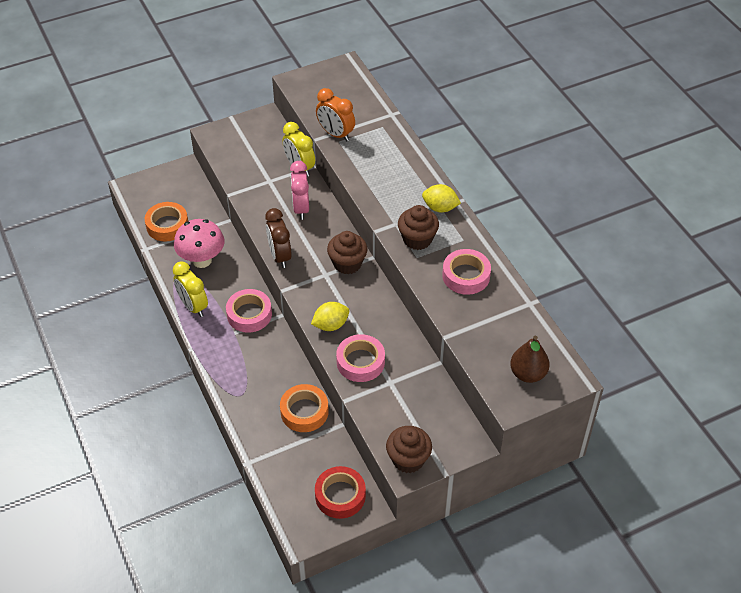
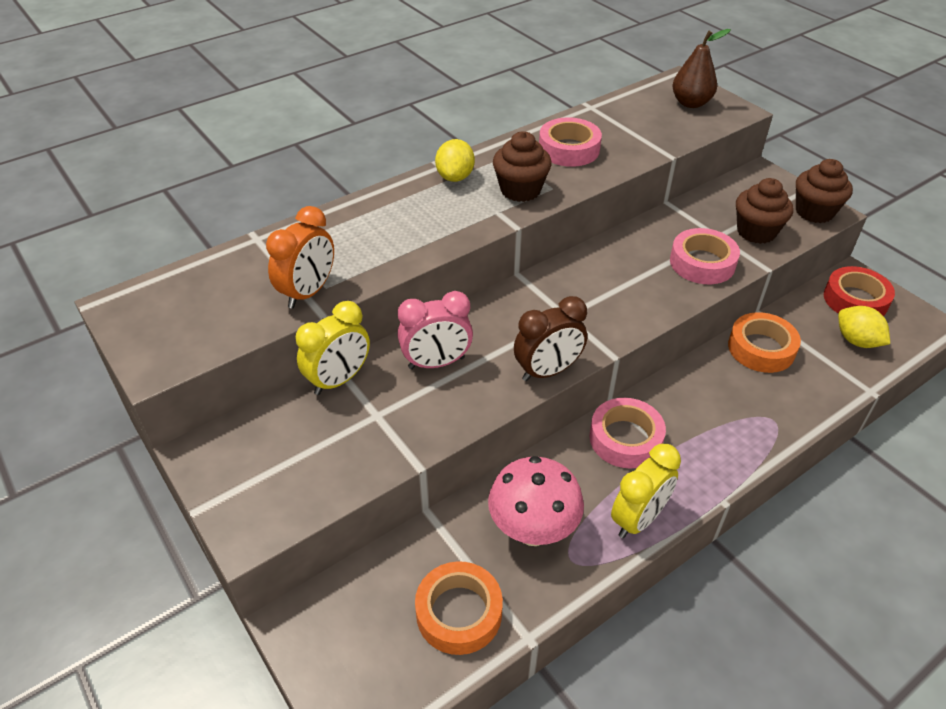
camera: 100 degrees left, 5 degrees down
yellow lemon [311,302,349,331] -> yellow lemon moved to [838,306,890,348]
brown cupcake [327,231,368,274] -> brown cupcake moved to [736,178,793,244]

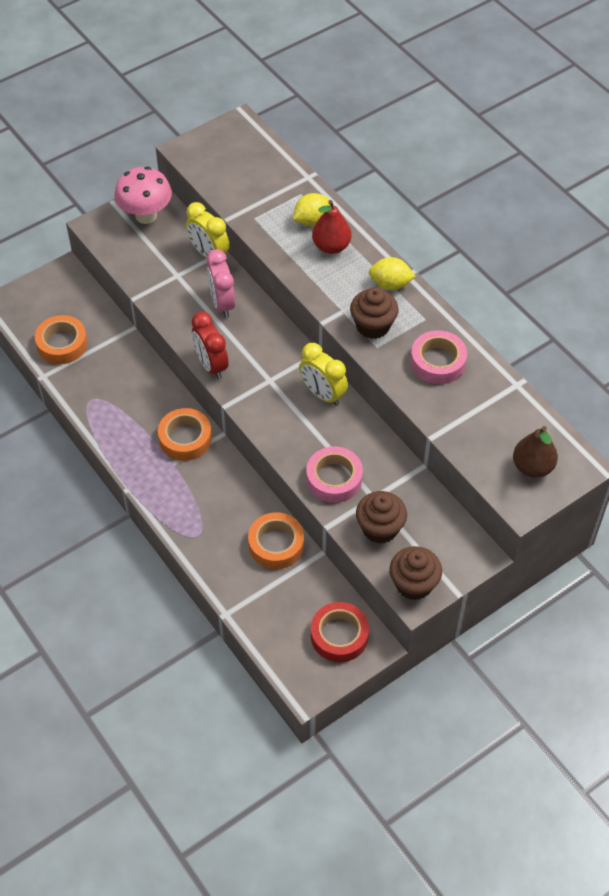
camera: 90 degrees right, 10 degrees up
orange clock [266,206,334,309] -> none
pink mushroom [488,456,584,546] -> pink mushroom moved to [115,167,172,224]
brown clock [514,296,587,381] -> red clock [192,312,229,380]
pink tape [590,398,666,469] -> orange tape [158,408,212,461]
yellow clock [611,444,681,538] -> yellow clock moved to [299,343,348,406]
yellow lemon [838,306,890,348] -> yellow lemon moved to [293,193,330,226]
none -> red pear [312,200,351,254]

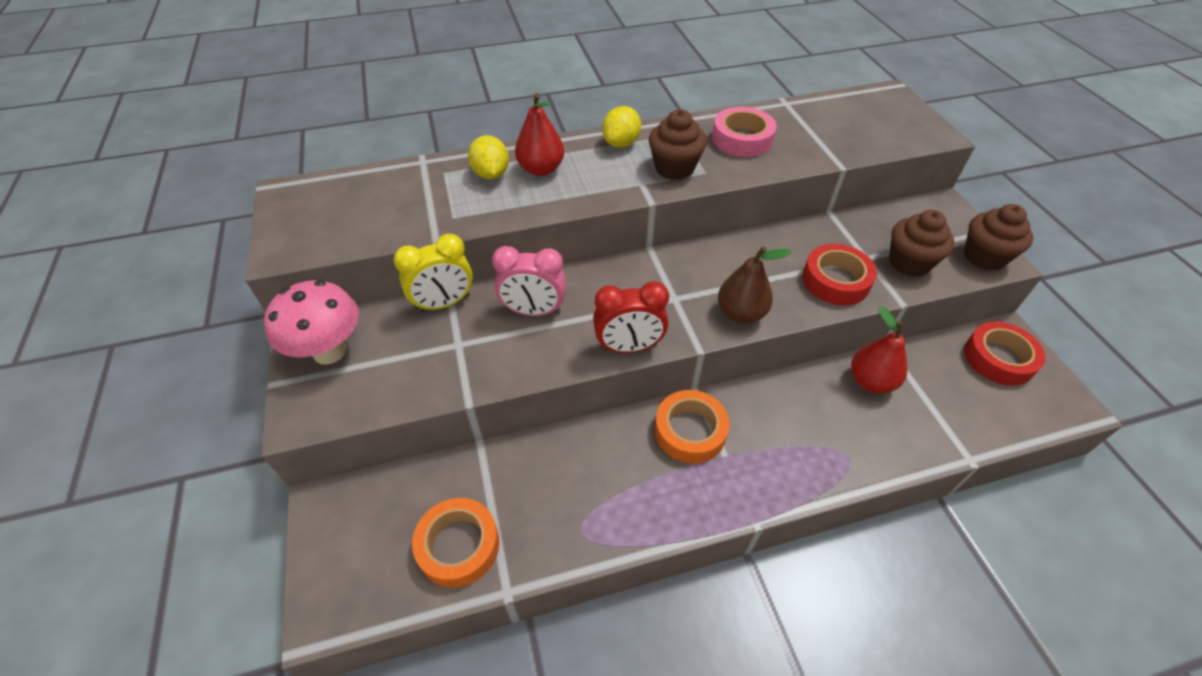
camera: 70 degrees left, 5 degrees down
orange tape [248,512,304,569] -> red pear [851,306,908,393]
yellow clock [299,343,348,406] -> none
pink tape [306,446,363,503] -> red tape [802,244,877,305]
brown pear [513,426,558,478] -> brown pear moved to [718,246,792,324]

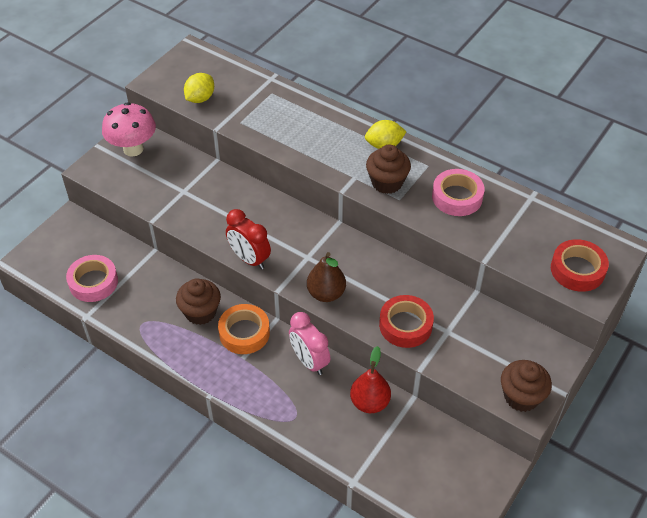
camera: 50 degrees right, 0 degrees up
yellow clock [394,234,473,312] -> none
orange tape [412,498,499,588] -> pink tape [66,255,118,302]
yellow lemon [468,135,509,179] -> yellow lemon moved to [184,73,214,103]
pink clock [492,246,566,316] -> pink clock moved to [289,312,330,375]
red pear [515,93,564,176] -> none
brown cupcake [889,210,954,277] -> brown cupcake moved to [176,278,221,325]
red tape [964,321,1046,386] -> red tape moved to [551,239,609,292]

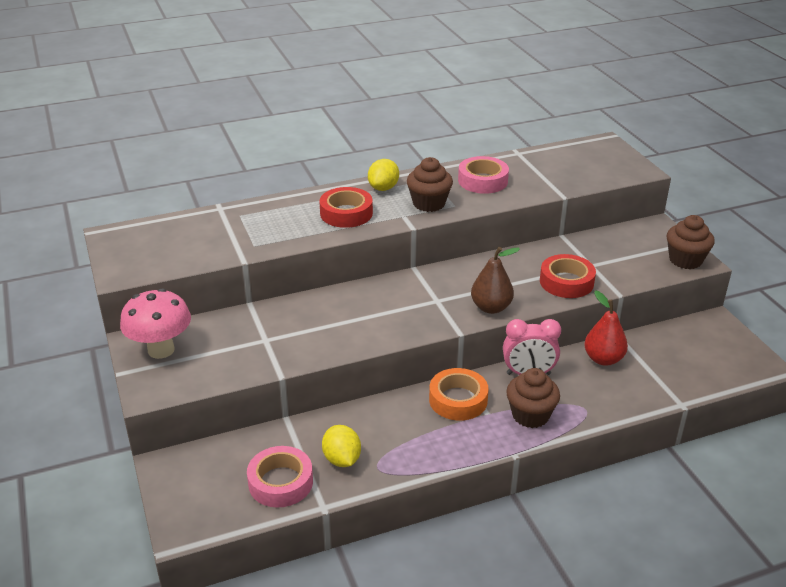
camera: 55 degrees left, 15 degrees down
brown cupcake [176,278,221,325] -> brown cupcake moved to [506,368,560,428]
yellow lemon [184,73,214,103] -> yellow lemon moved to [322,425,361,467]
red clock [226,209,271,269] -> none
red tape [551,239,609,292] -> red tape moved to [319,187,373,228]

